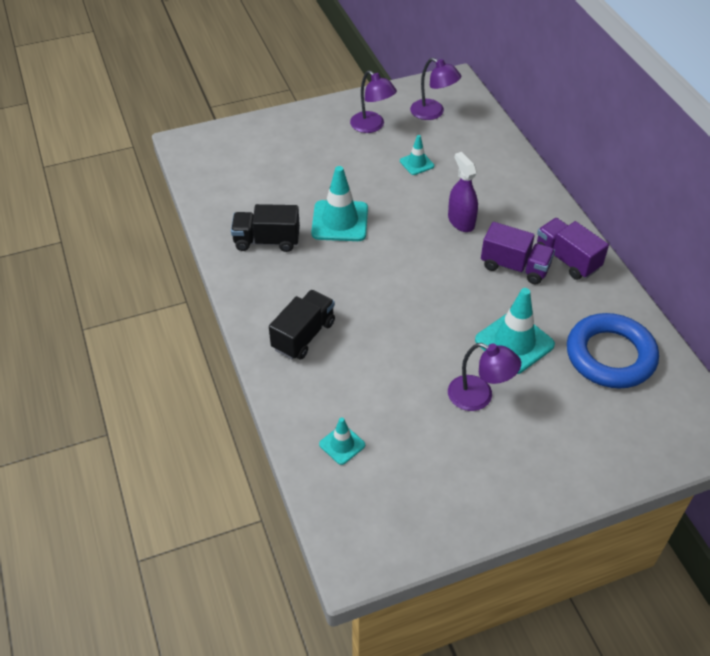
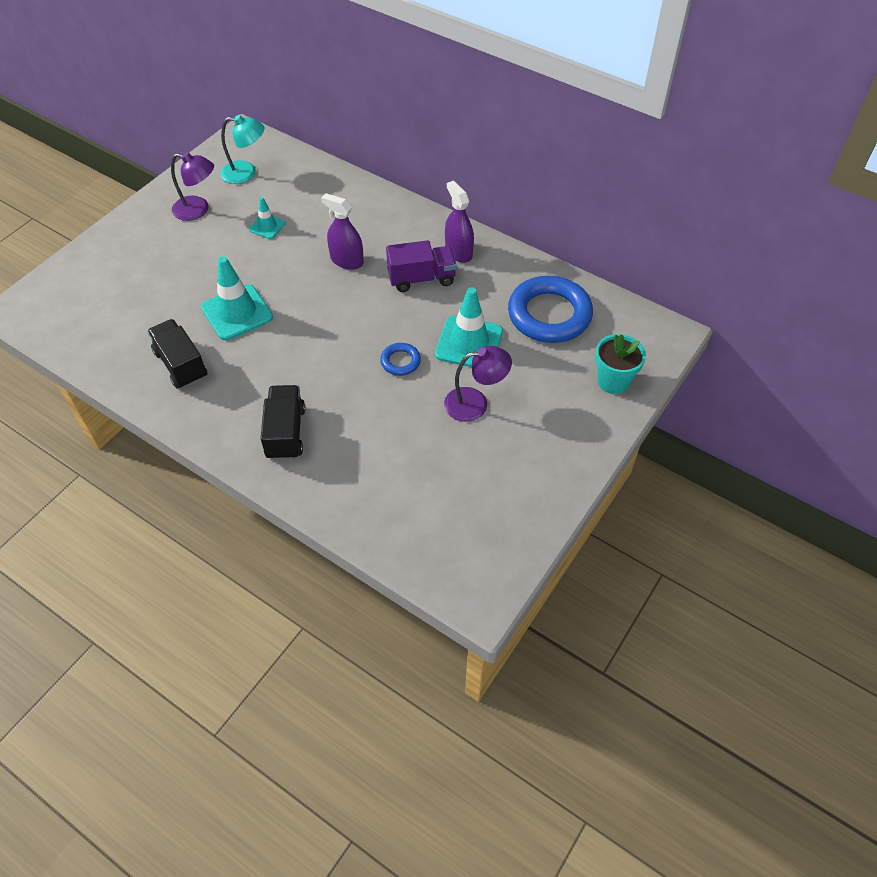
camera: 35 degrees left, 5 degrees up
black truck [231,204,300,252] -> black truck turned 90 degrees clockwise [147,319,208,389]
turquoise traffic cone [319,417,365,465] -> none
purple lamp [410,58,461,120] -> turquoise lamp [220,115,264,184]
purple truck [537,218,609,280] -> purple spray bottle [445,181,474,263]
none -> blue ring [380,343,421,376]
none -> turquoise flower pot [595,334,646,394]

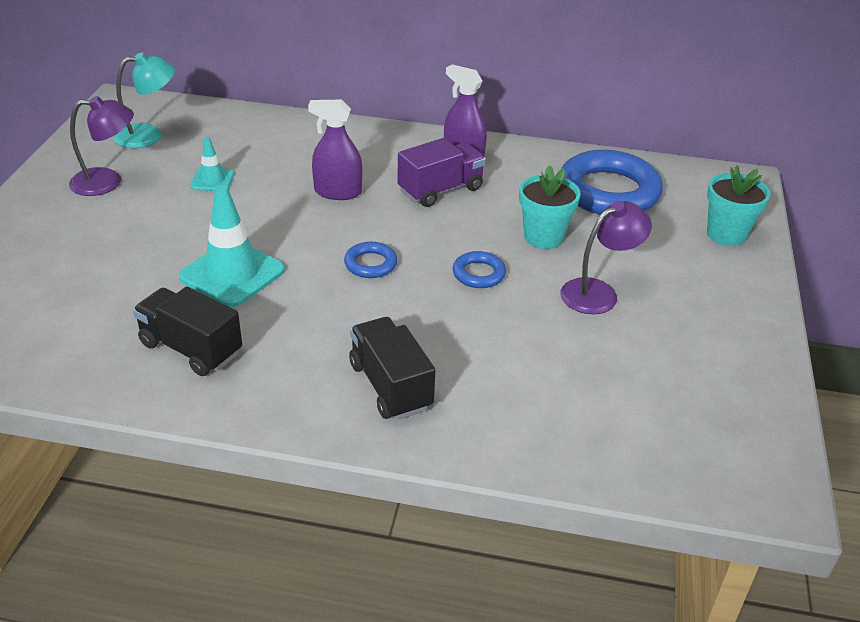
camera: 25 degrees left, 15 degrees down
turquoise traffic cone [435,287,503,367] -> turquoise flower pot [519,165,581,249]
none -> blue ring [344,242,397,278]

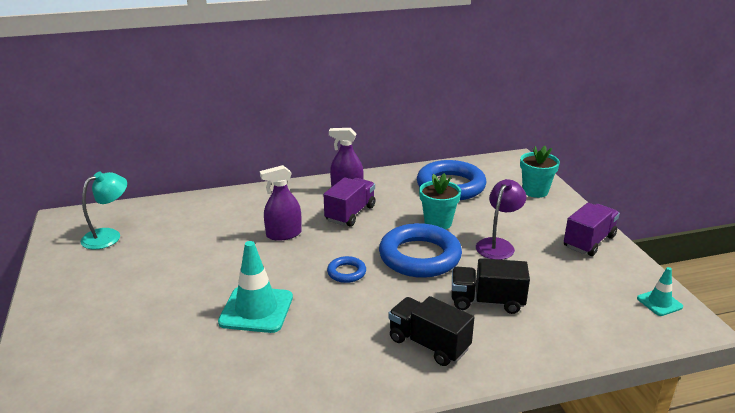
camera: 25 degrees left, 10 degrees down
purple lamp [69,96,134,196] -> none
black truck [133,287,242,376] -> black truck moved to [452,258,530,314]
turquoise traffic cone [190,137,234,191] -> turquoise traffic cone moved to [637,267,683,316]
blue ring [453,251,506,288] -> blue ring [379,223,462,278], size x2.18
none -> purple truck [564,203,620,256]

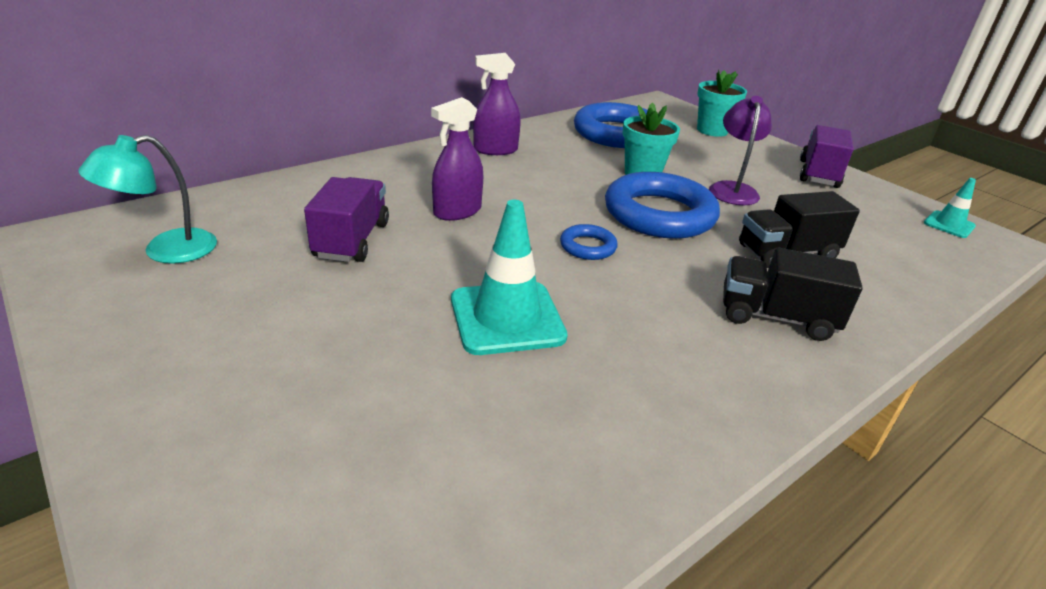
camera: 25 degrees left, 5 degrees up
turquoise lamp [80,172,127,250] -> turquoise lamp turned 150 degrees counterclockwise [78,135,217,264]
purple truck [324,177,375,227] -> purple truck moved to [304,177,389,262]

